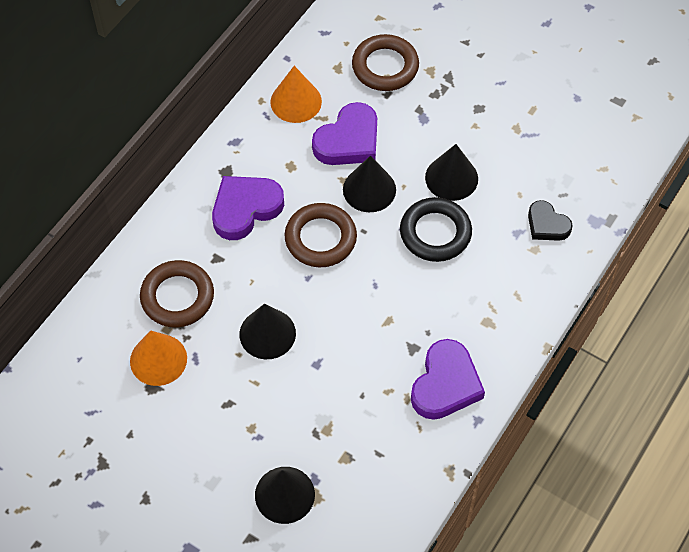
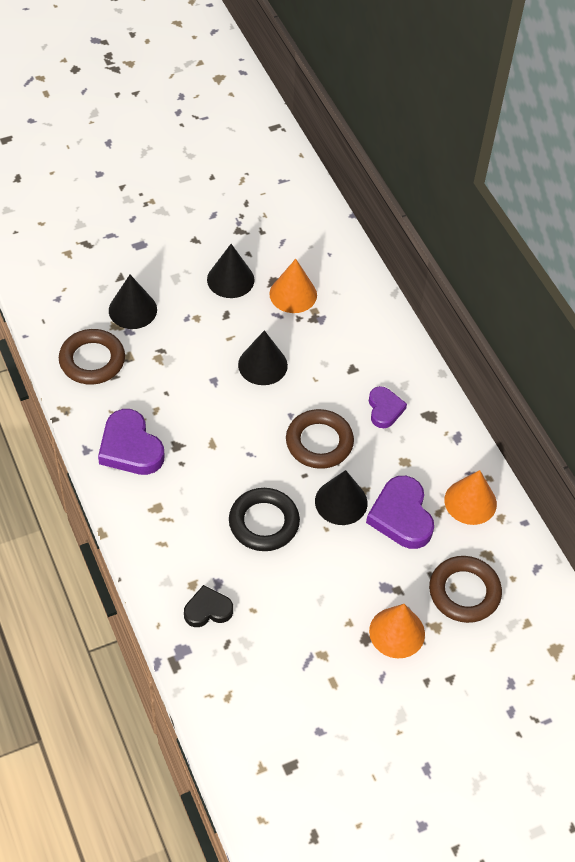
camera: 120 degrees right, 5 degrees down
brown ring [140,260,214,327] -> brown ring moved to [59,329,125,385]
purple heart [212,176,284,240] -> purple heart [369,386,407,428], size x0.62
black cone [425,144,478,201] -> black cone moved to [207,244,254,298]
none -> orange cone [369,604,425,658]

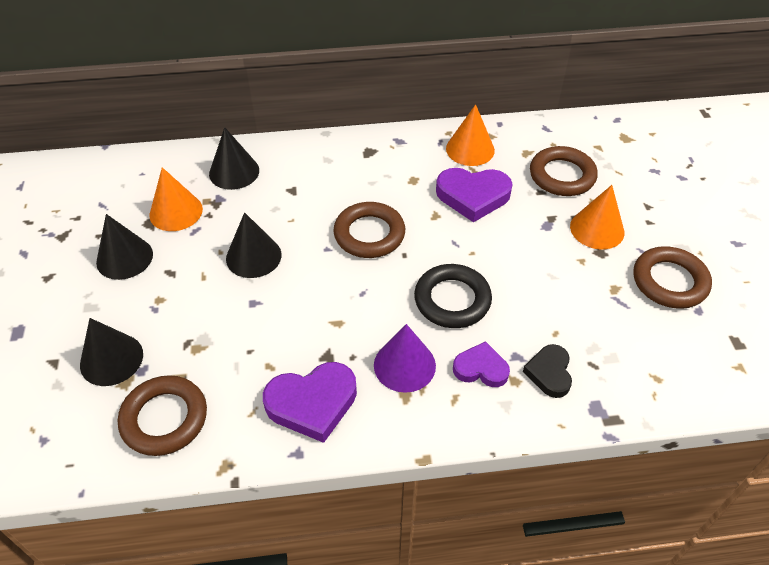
camera: 70 degrees left, 5 degrees down
black cone [315,470,368,525] -> black cone moved to [209,127,259,190]
purple heart [369,386,407,428] -> purple heart moved to [453,341,510,387]
none -> purple cone [374,324,436,393]
none -> brown ring [633,246,712,309]

